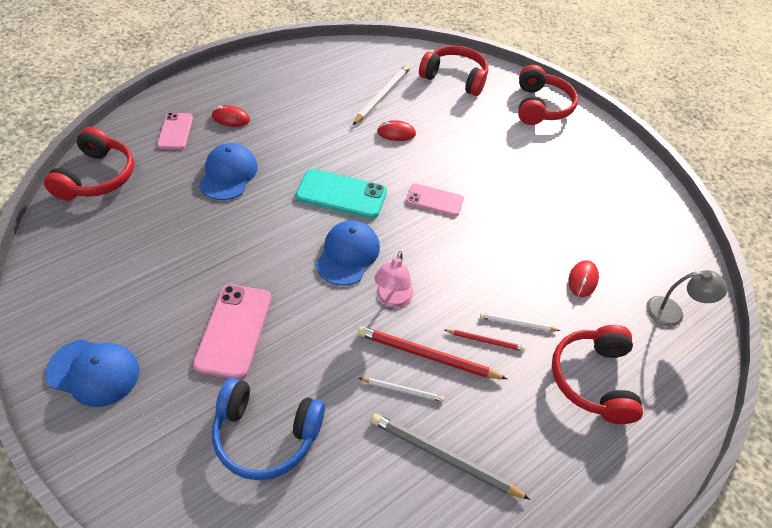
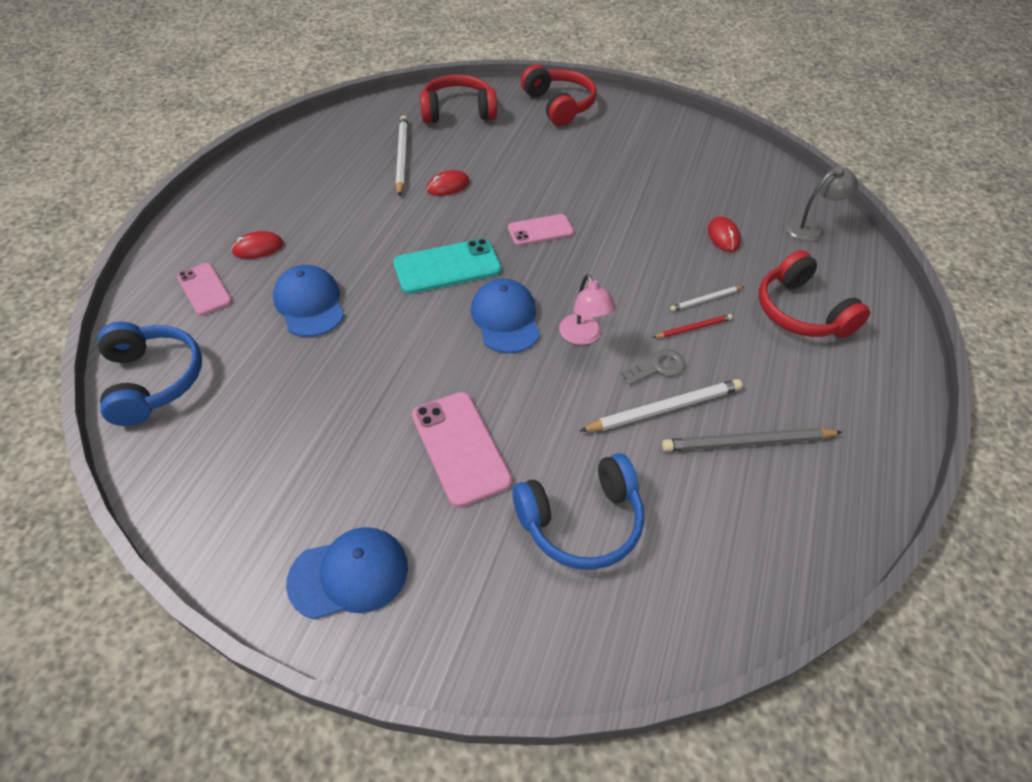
camera: 30 degrees left, 0 degrees up
red headphones [44,127,134,201] -> blue headphones [98,322,202,426]
red pencil [358,326,507,379] -> grey key [621,349,686,386]
white pencil [359,378,445,402] -> white pencil [580,379,743,432], size x1.84

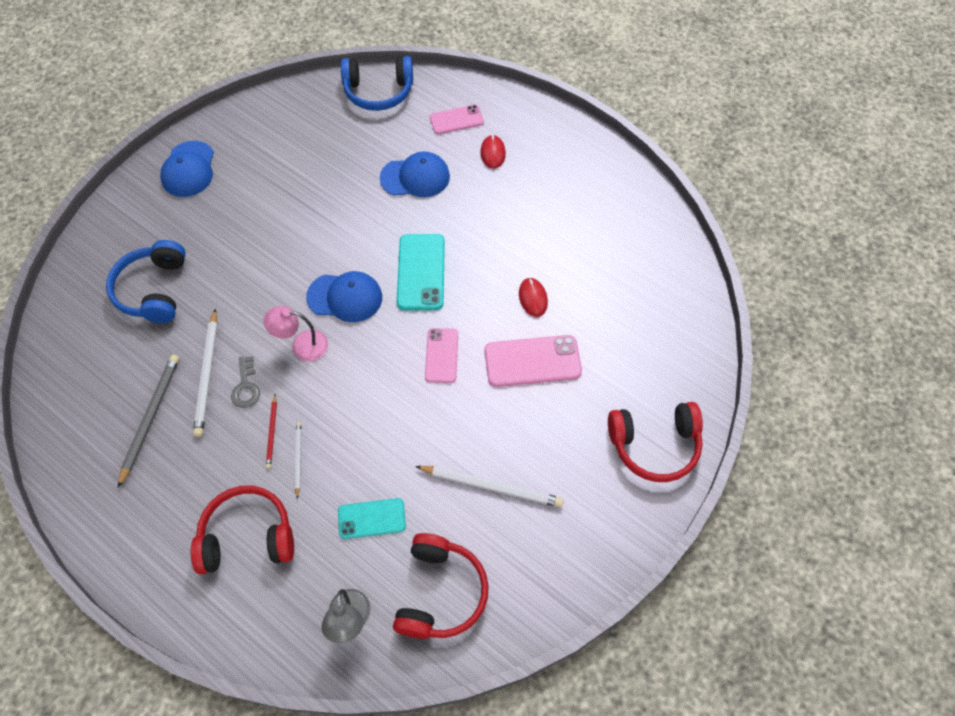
camera: 110 degrees right, 10 degrees up
white pencil [396,115,408,197] -> white pencil moved to [415,466,564,507]
pink phone [412,392,512,508] -> pink phone moved to [485,335,582,387]
red headphones [420,75,497,123] -> red headphones moved to [393,533,489,639]
red mouse [708,216,741,252] -> turquoise phone [338,498,406,539]

